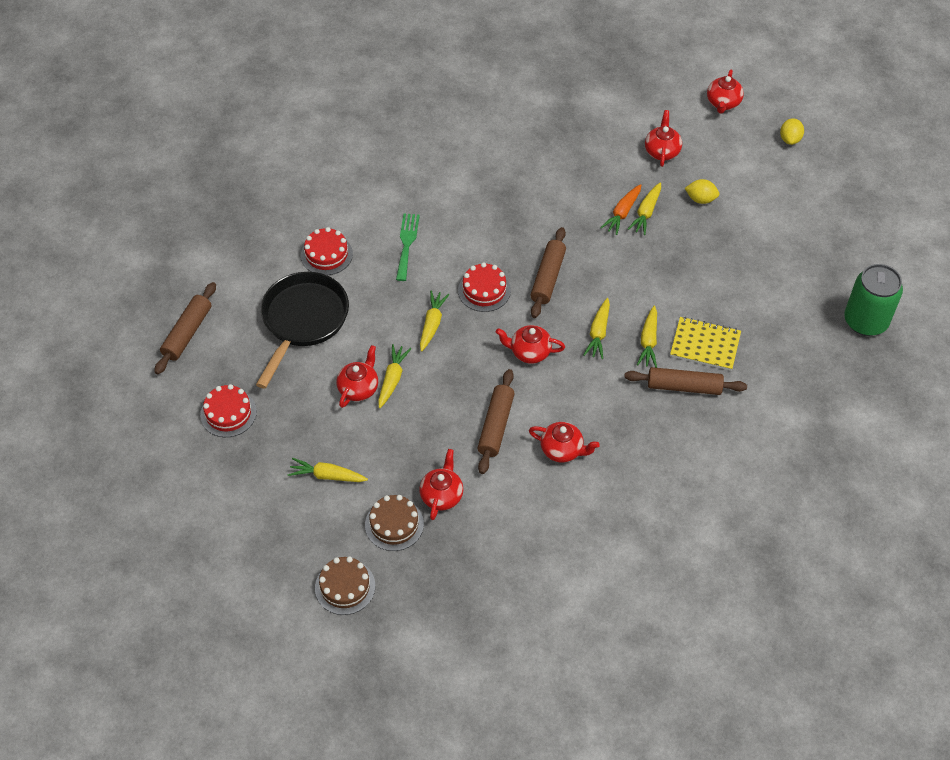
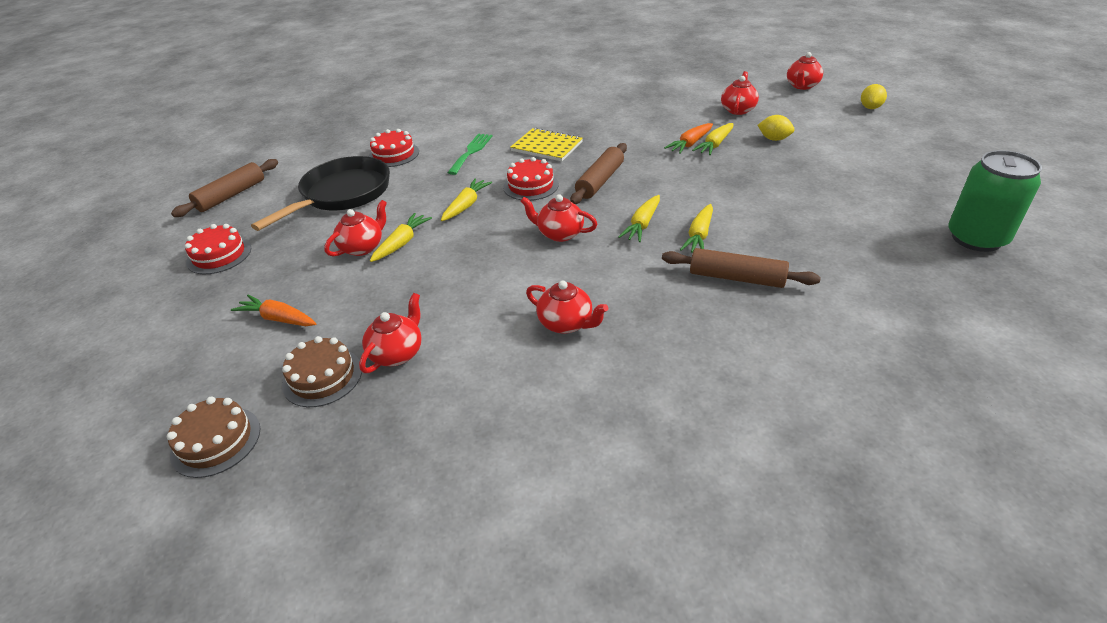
camera: 15 degrees right, 15 degrees down
yellow carrot [288,458,368,482] -> orange carrot [231,295,317,326]
brown rolling pin [477,369,515,474] -> none
yellow notebook [670,317,741,371] -> yellow notebook moved to [510,128,583,161]

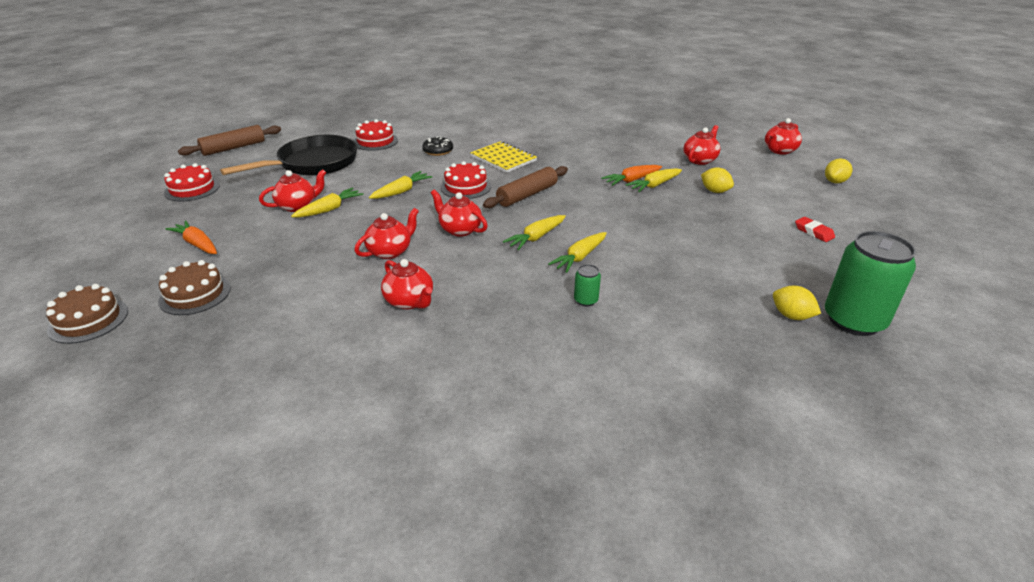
camera: 15 degrees right, 5 degrees down
red teapot [359,293,422,373] -> red teapot moved to [354,208,419,259]
green fork [447,134,493,175] -> black donut [422,136,453,156]
brown rolling pin [662,248,821,288] -> green can [574,264,601,306]
none -> yellow lemon [773,286,821,320]
none -> red eraser [795,217,835,242]

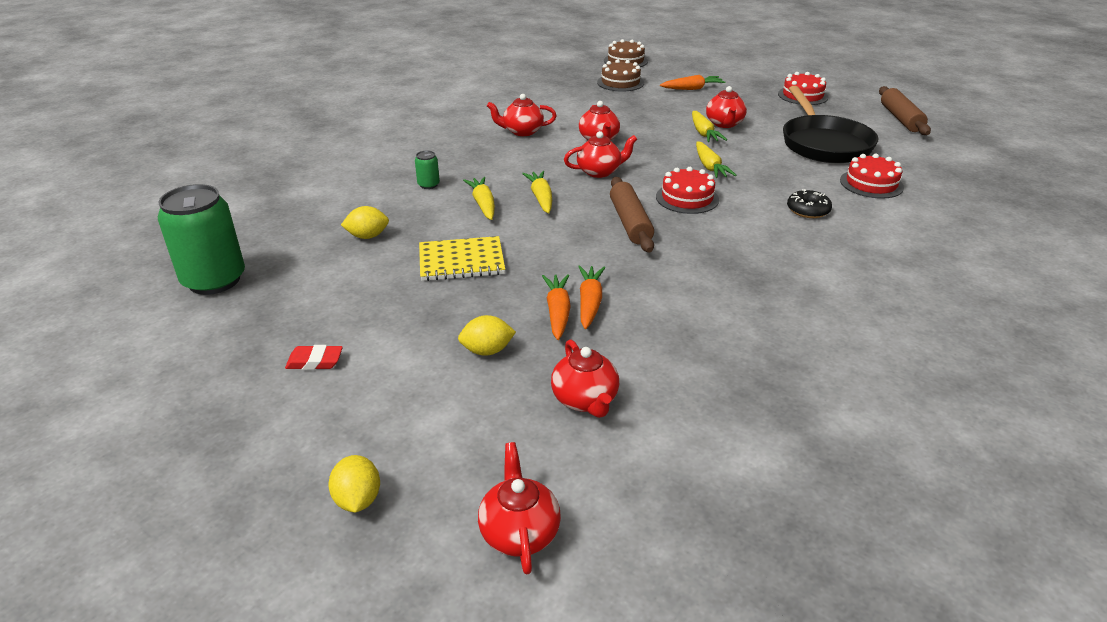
camera: 125 degrees right, 0 degrees up
yellow notebook [470,141,537,173] -> yellow notebook moved to [419,236,505,281]
yellow carrot [626,168,682,192] -> orange carrot [542,274,571,340]
yellow lemon [773,286,821,320] -> yellow lemon moved to [341,206,389,239]

